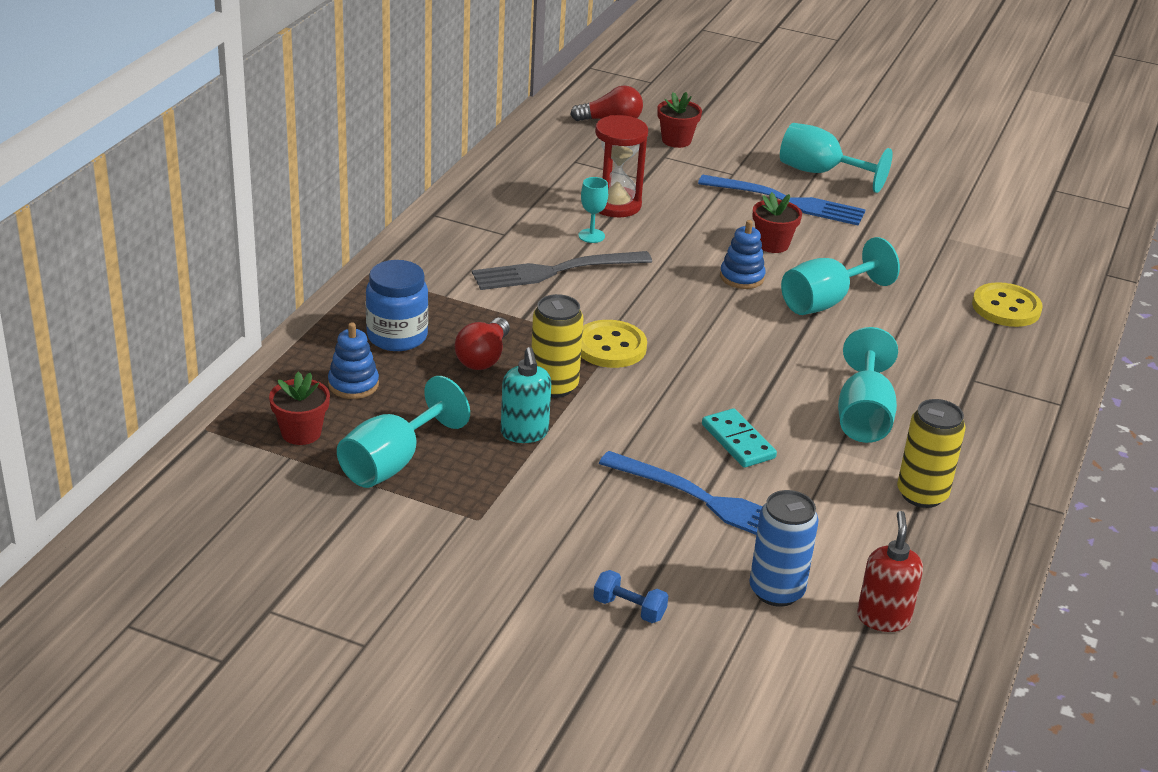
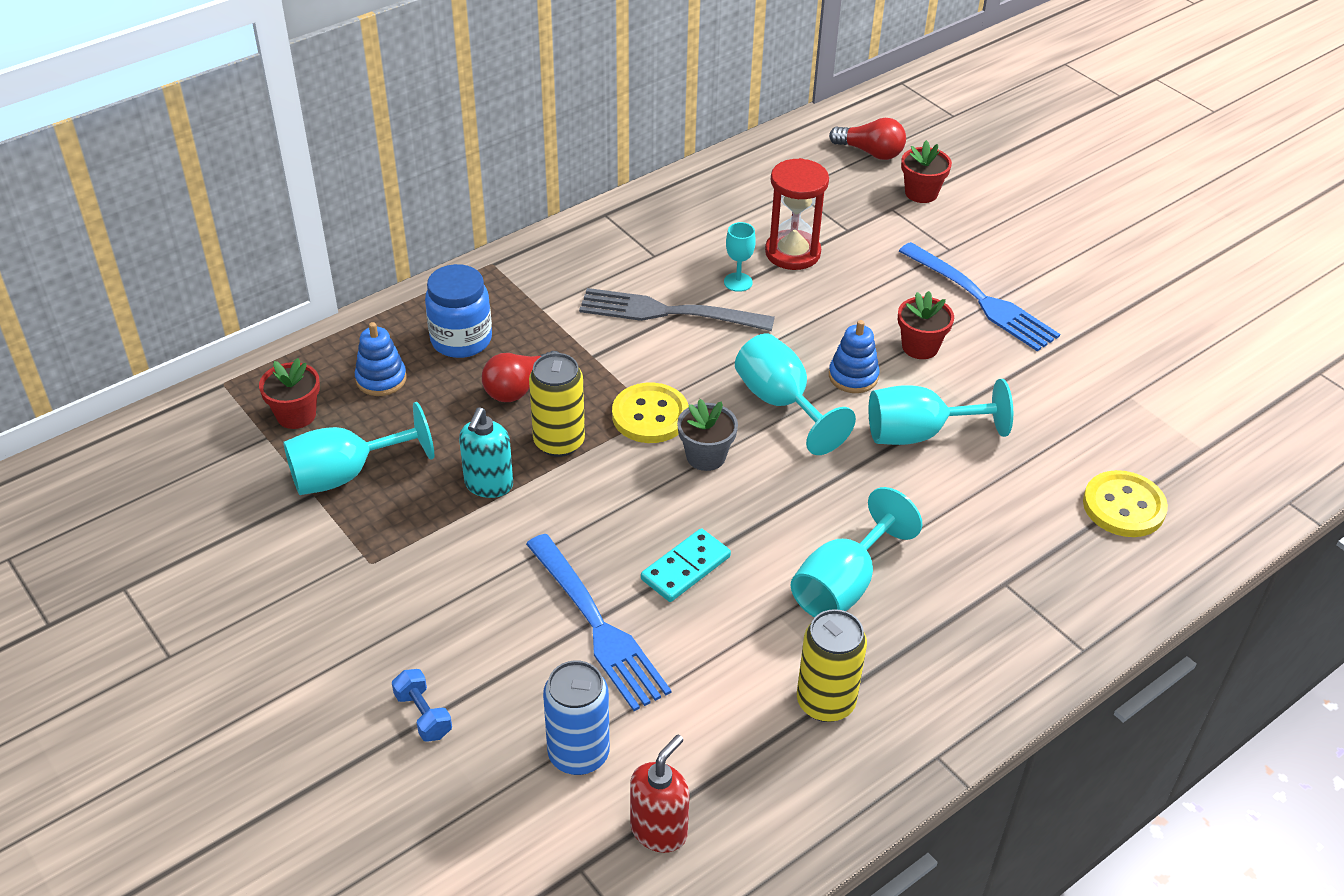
camera: 30 degrees right, 10 degrees up
turquoise domino [702,408,777,468] -> turquoise domino turned 45 degrees clockwise [641,528,731,602]
turquoise goblet [780,123,892,193] -> turquoise goblet moved to [735,334,856,455]
none -> grey flower pot [677,399,738,471]

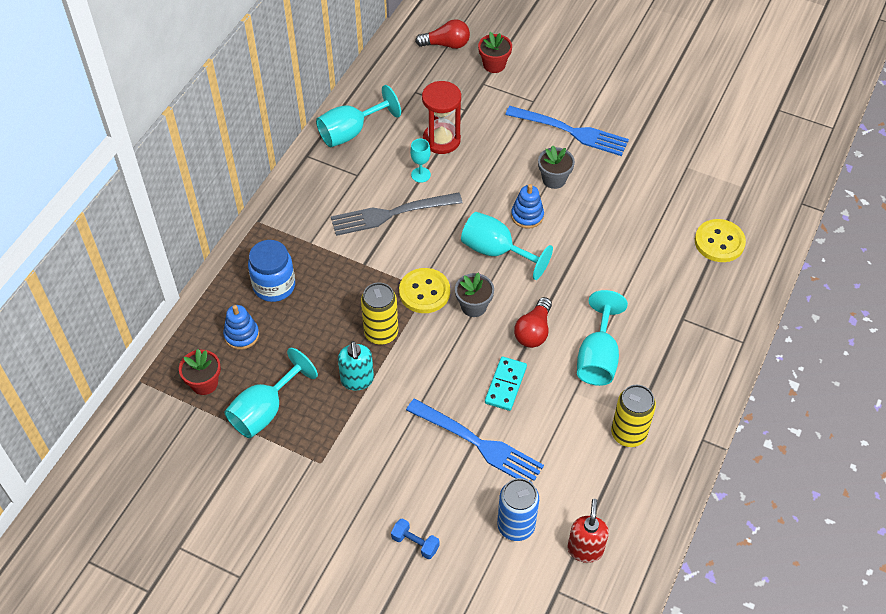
camera: 25 degrees left, 10 degrees up
red light bulb [482,351,559,402] -> red light bulb moved to [514,297,552,348]
turquoise goblet [868,379,1013,445] -> turquoise goblet moved to [316,85,401,147]
red flower pot [898,291,954,359] -> grey flower pot [538,145,575,189]

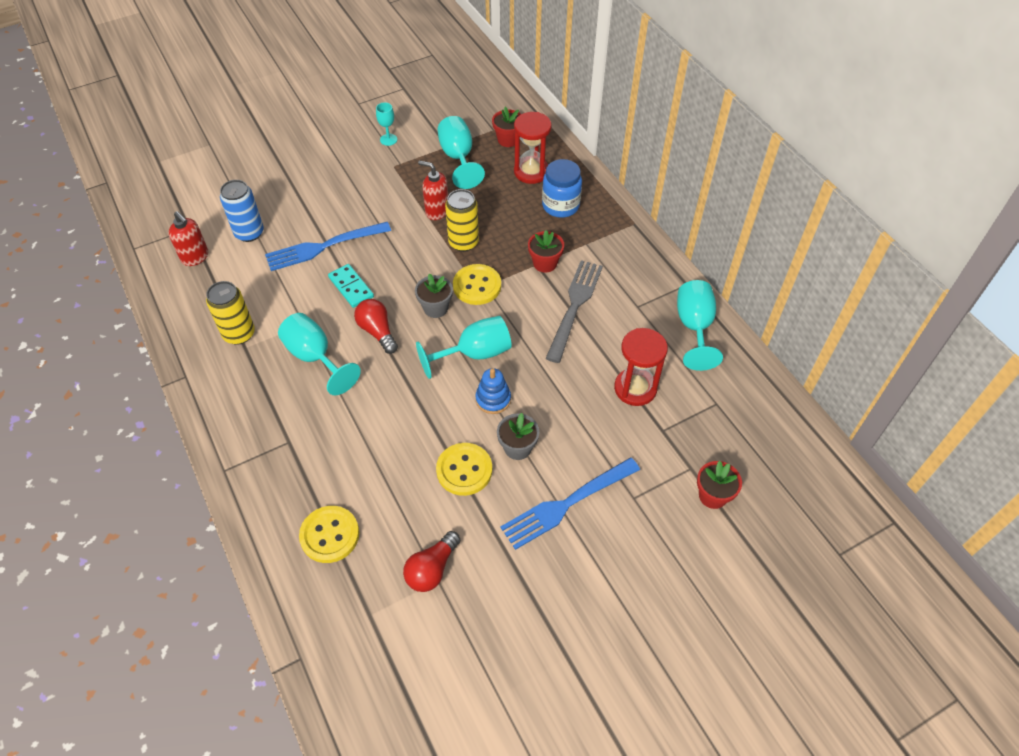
camera: 125 degrees right, 0 degrees up
blue stacking toy [223,305,259,350] -> red hourglass [514,112,552,184]
turquoise soap dispenser [338,341,374,391] -> red soap dispenser [418,161,448,220]
blue dumbbell [391,518,440,559] -> none
turquoise goblet [410,139,431,183] -> turquoise goblet moved to [376,102,397,146]
red light bulb [415,19,470,49] -> red light bulb moved to [403,531,460,592]
none -> yellow button [436,443,492,496]
none -> red flower pot [528,230,564,273]

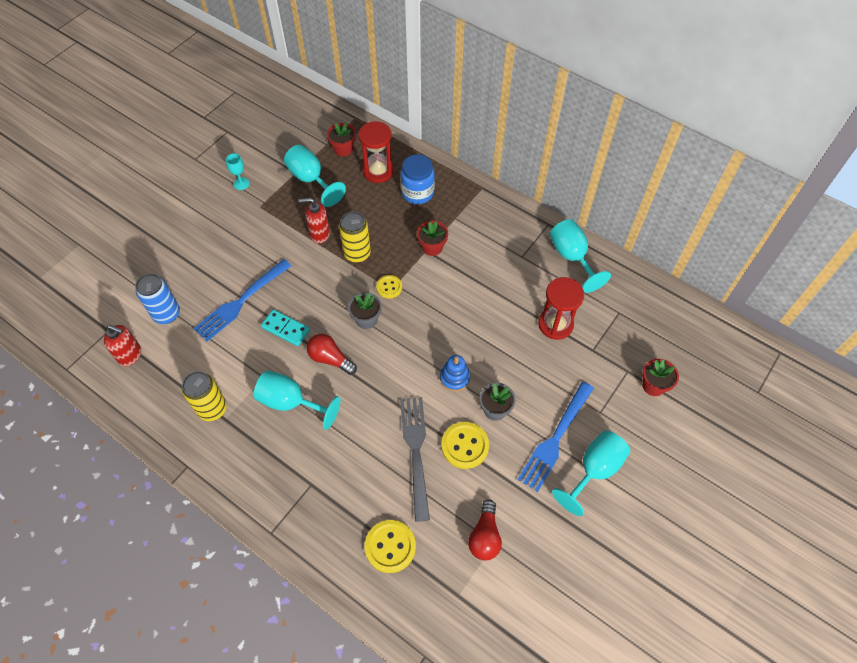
camera: 25 degrees left, 5 degrees up
turquoise goblet [416,316,511,379] -> turquoise goblet moved to [552,430,630,516]
yellow button [453,264,501,305] -> yellow button [376,275,402,299], size x0.61
grey fork [545,260,603,363] -> grey fork moved to [400,397,430,522]

